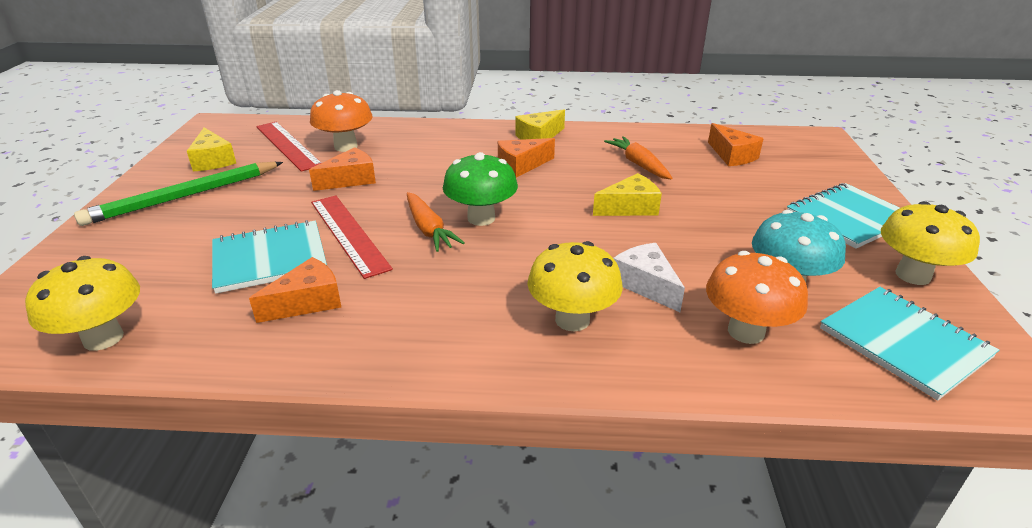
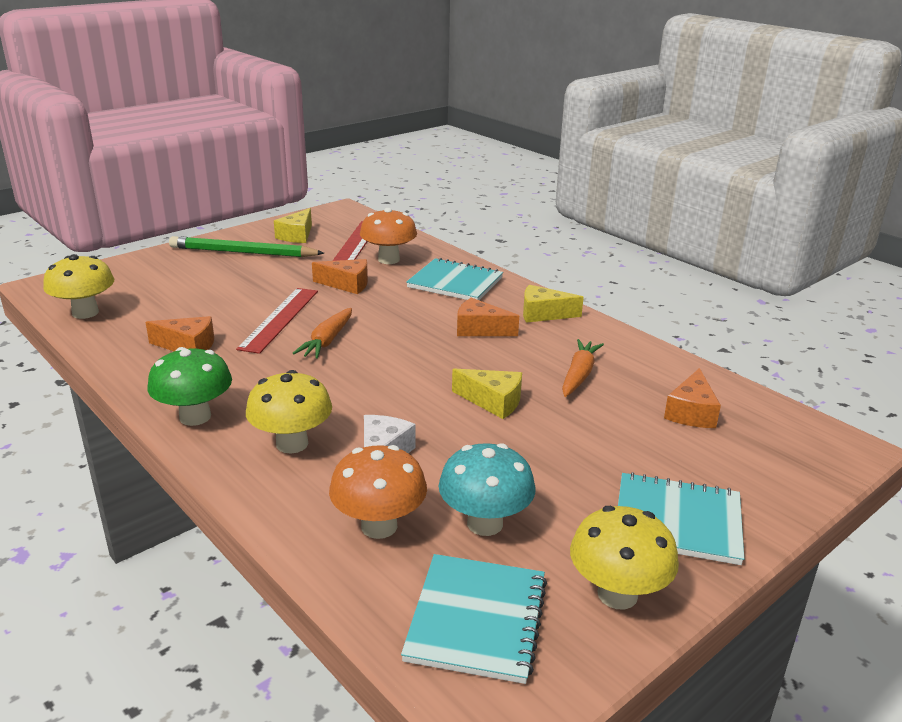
camera: 45 degrees right, 5 degrees down
turquoise notebook [212,220,327,294] -> turquoise notebook moved to [406,258,503,300]
green mushroom [443,152,518,226] -> green mushroom moved to [147,347,232,426]

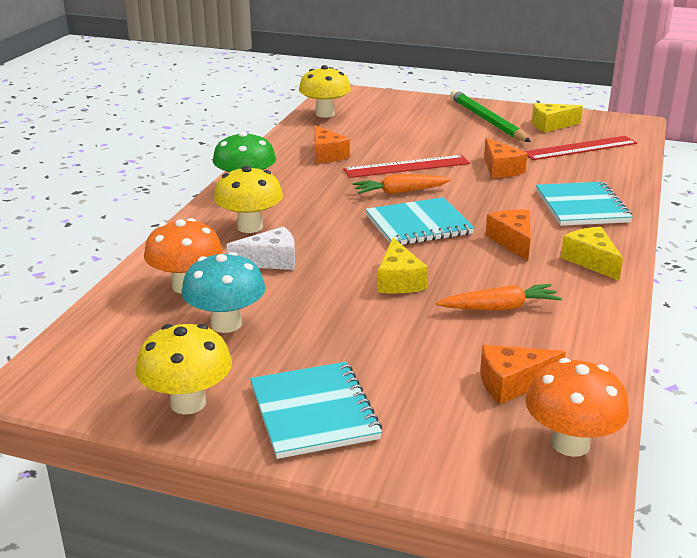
camera: 60 degrees right, 0 degrees up
orange mushroom [360,208,417,264] -> orange mushroom moved to [525,358,629,457]
turquoise notebook [401,554,547,684] -> turquoise notebook moved to [365,197,475,245]

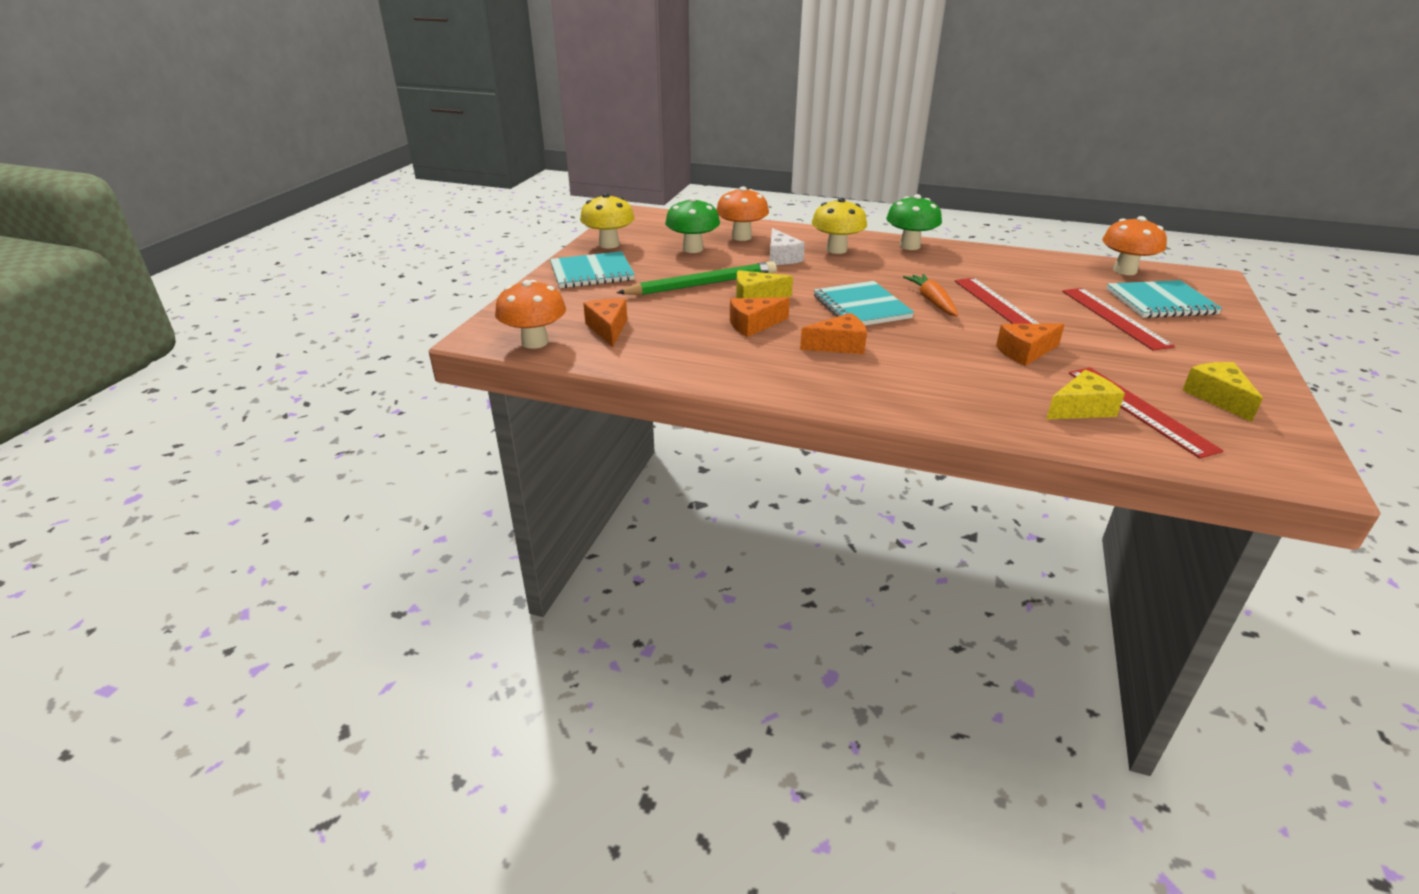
camera: 90 degrees right, 5 degrees up
turquoise mushroom [181,252,266,333] -> green mushroom [665,197,720,253]
yellow mushroom [299,65,351,118] -> orange mushroom [1102,216,1167,275]
orange cheese [314,125,350,163] -> orange cheese moved to [730,297,790,337]
orange carrot [436,284,562,311] -> none
green pencil [450,90,531,142] -> green pencil moved to [617,261,777,295]
turquoise notebook [536,182,633,226] -> turquoise notebook moved to [1107,280,1222,318]
yellow cheese [561,227,623,281] -> yellow cheese moved to [1046,370,1125,420]
none -> red ruler [1062,288,1175,351]

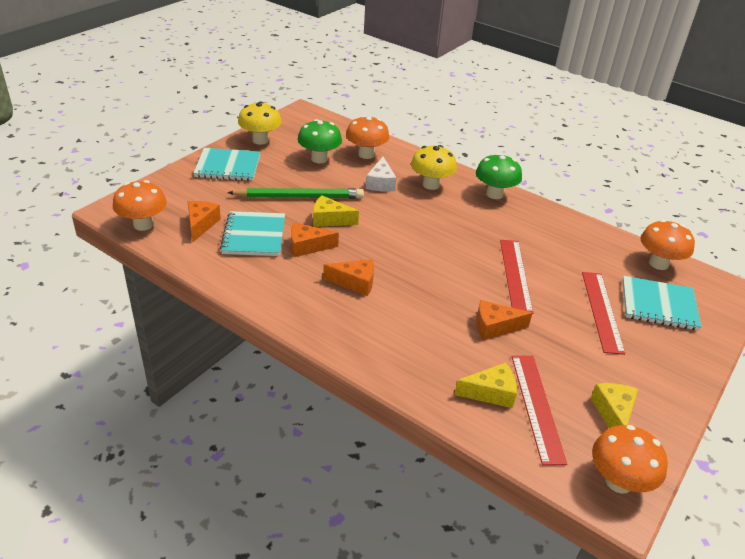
camera: 15 degrees right, 5 degrees up
turquoise notebook [814,281,914,326] -> turquoise notebook moved to [220,211,285,256]
orange carrot [903,274,958,316] -> none
none -> orange mushroom [592,425,668,494]

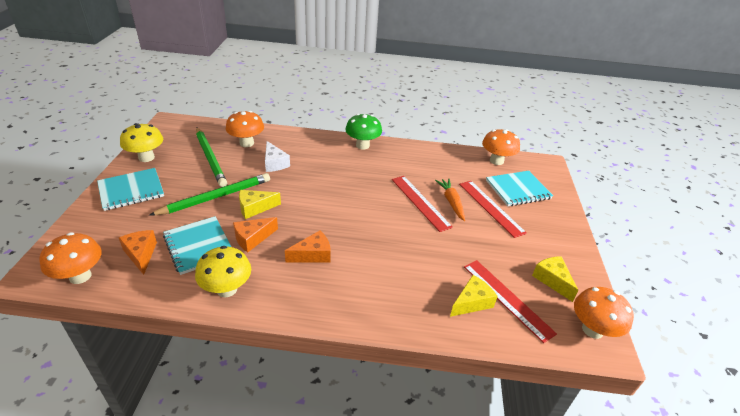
camera: 30 degrees left, 0 degrees up
green mushroom [298,119,342,163] -> green pencil [196,128,227,187]
yellow mushroom [411,145,457,190] -> yellow mushroom moved to [195,246,251,297]
orange cheese [476,300,532,340] -> none
none -> orange carrot [435,179,465,221]

